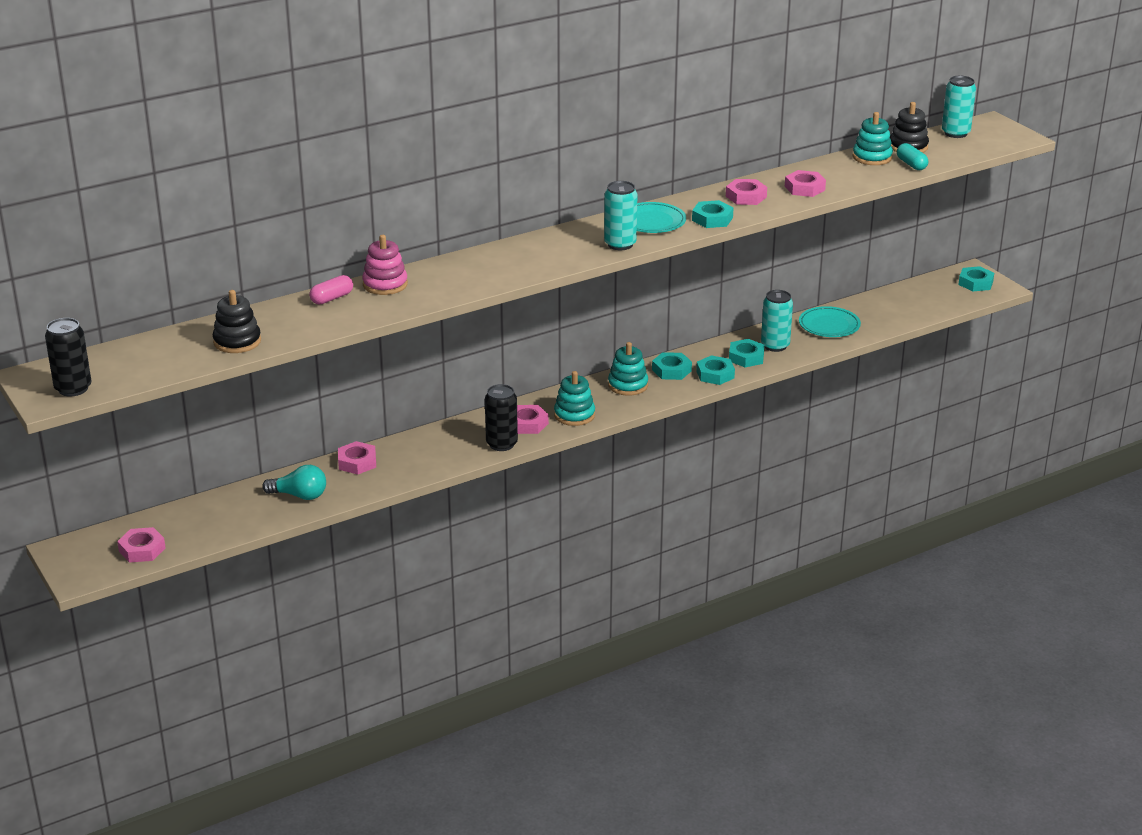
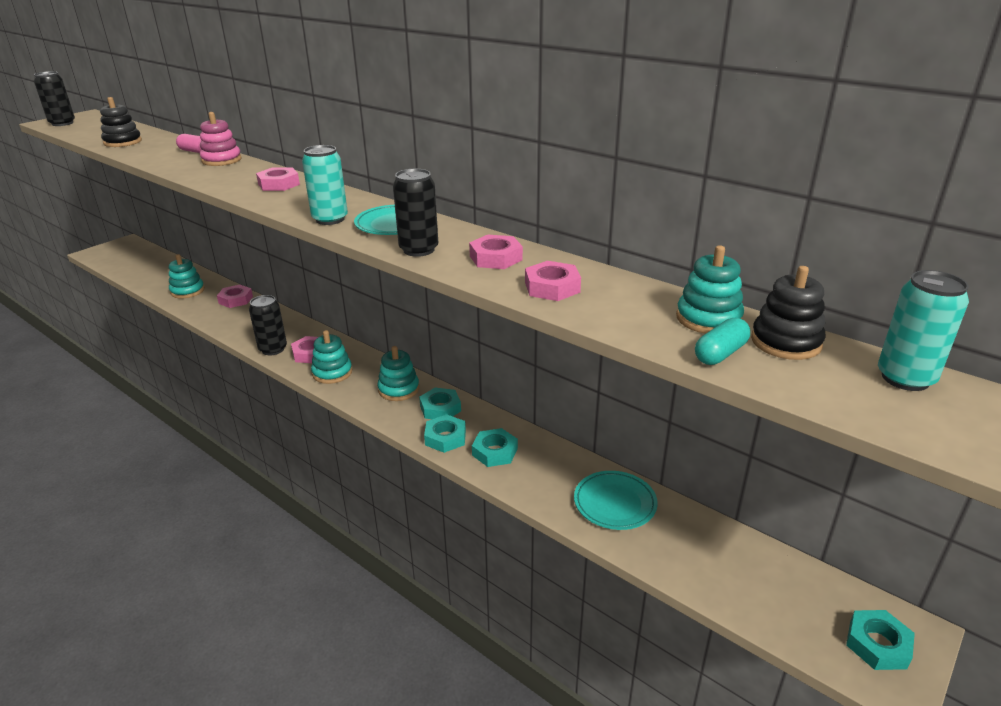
camera: 70 degrees right, 0 degrees up
pink nut [117,527,166,563] -> pink nut moved to [256,167,300,191]
turquoise light bulb [262,465,326,500] -> turquoise stacking toy [169,254,205,298]
turquoise nut [692,200,734,228] -> black can [393,169,438,257]
turquoise can [761,290,793,352] -> none

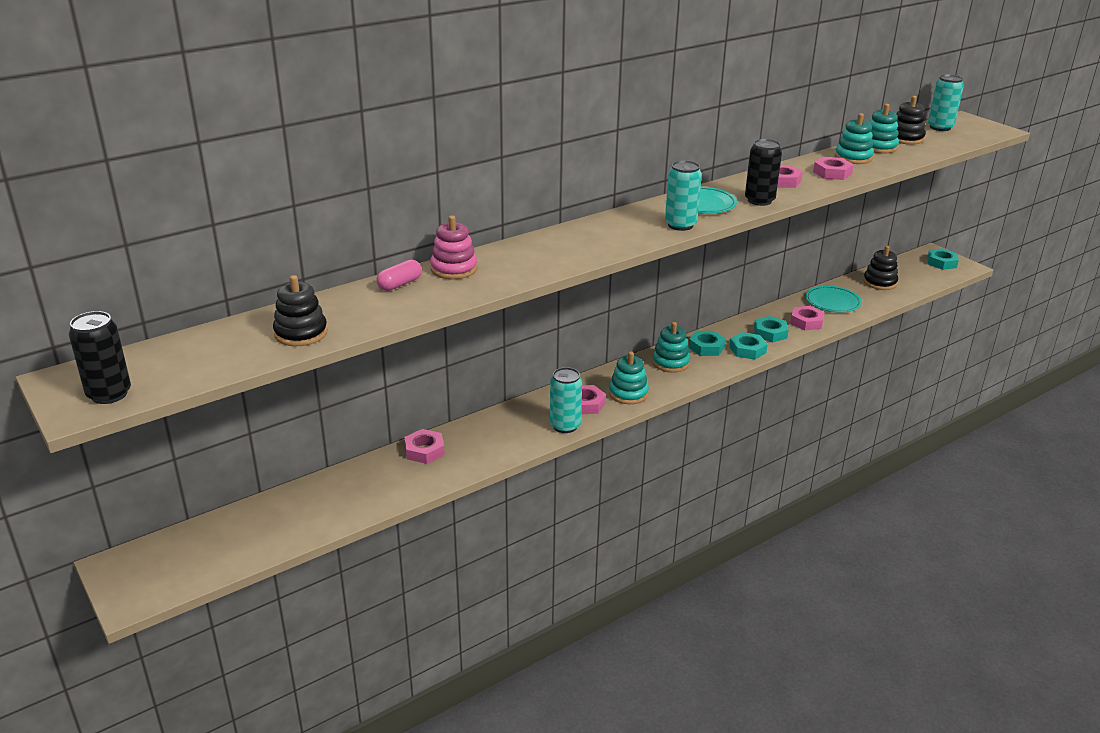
camera: 75 degrees left, 0 degrees up
turquoise stacking toy [169,254,205,298] -> turquoise stacking toy moved to [835,113,874,164]
black can [249,295,287,355] -> turquoise can [550,367,582,433]
pink nut [256,167,300,191] -> pink nut moved to [790,306,825,330]
turquoise capsule [695,318,750,365] -> none
none -> black stacking toy [863,246,898,290]

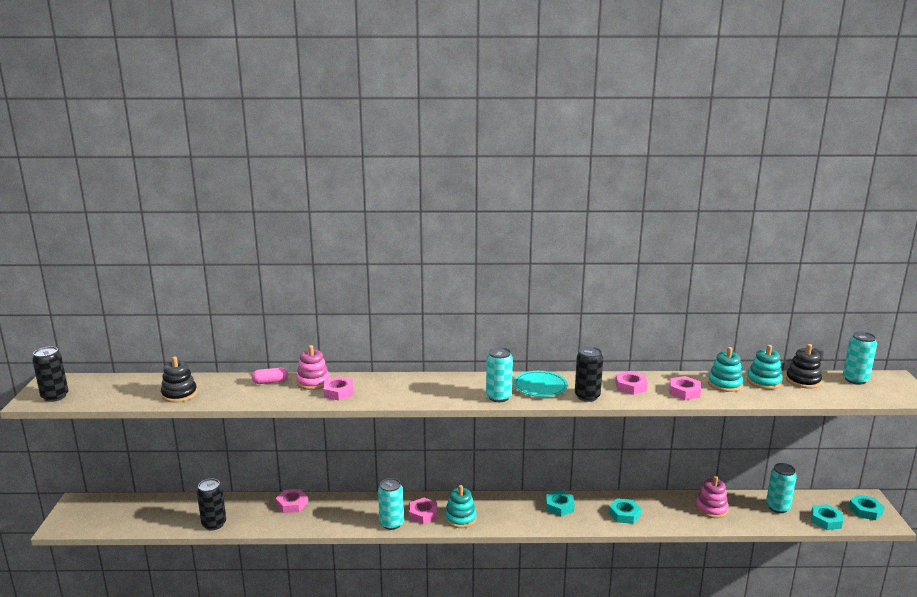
camera: 35 degrees right, 10 degrees down
turquoise stacking toy [652,322,690,373] -> none
turquoise nut [729,332,768,359] -> turquoise nut moved to [811,504,843,530]
pink nut [790,306,825,330] -> pink nut moved to [323,376,354,401]
turquoise plate [805,286,862,313] -> pink stacking toy [695,476,728,518]
black stacking toy [863,246,898,290] -> turquoise can [766,463,797,513]
none -> black can [197,479,226,531]

